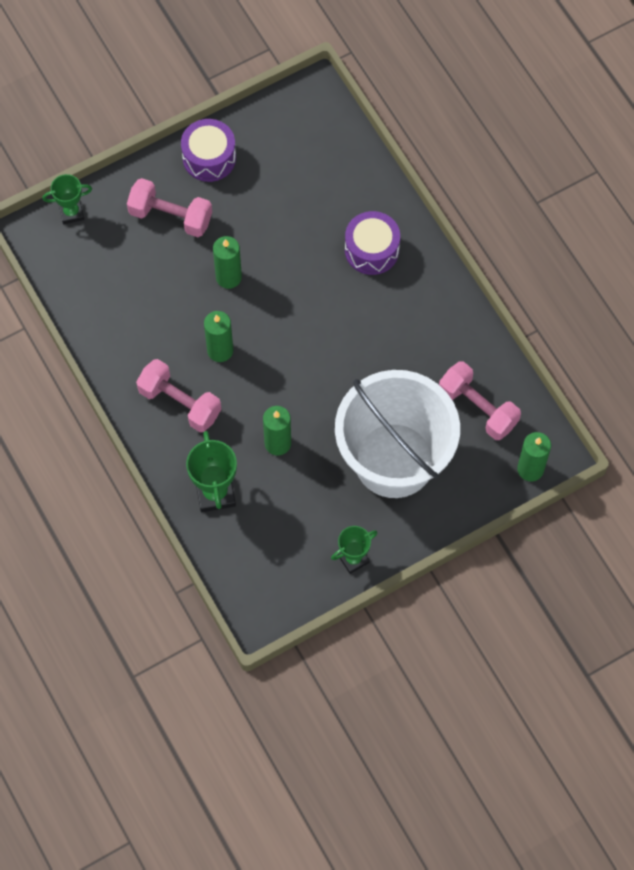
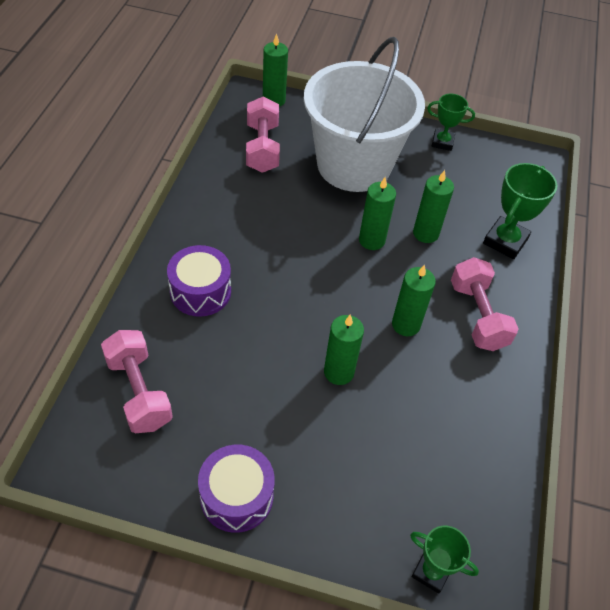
camera: 140 degrees left, 15 degrees down
pink dumbbell [127,178,212,237] -> pink dumbbell moved to [101,330,173,433]
none -> green candle [359,177,396,250]

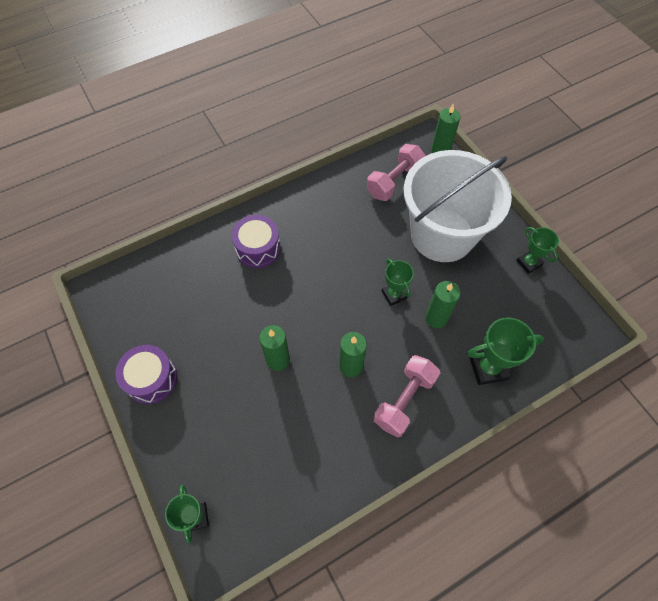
camera: 50 degrees right, 10 degrees up
pink dumbbell [101,330,173,433] -> none
green candle [359,177,396,250] -> green trophy [382,259,414,306]

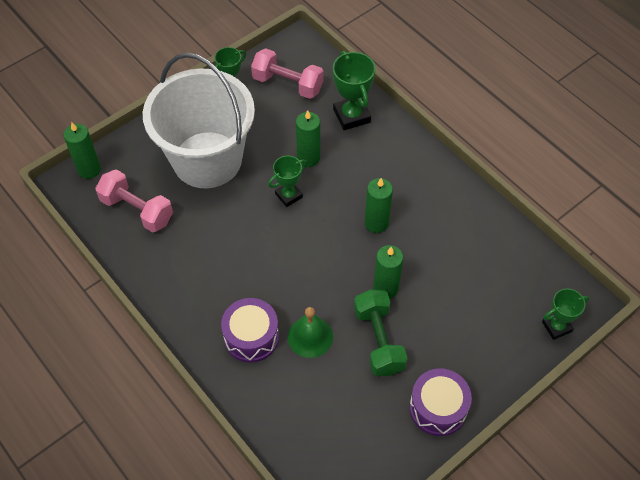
camera: 100 degrees left, 5 degrees down
pink dumbbell [373,355,440,437] -> pink dumbbell moved to [251,48,324,99]
none -> green bell [288,307,333,358]
none -> green dumbbell [354,289,408,376]

